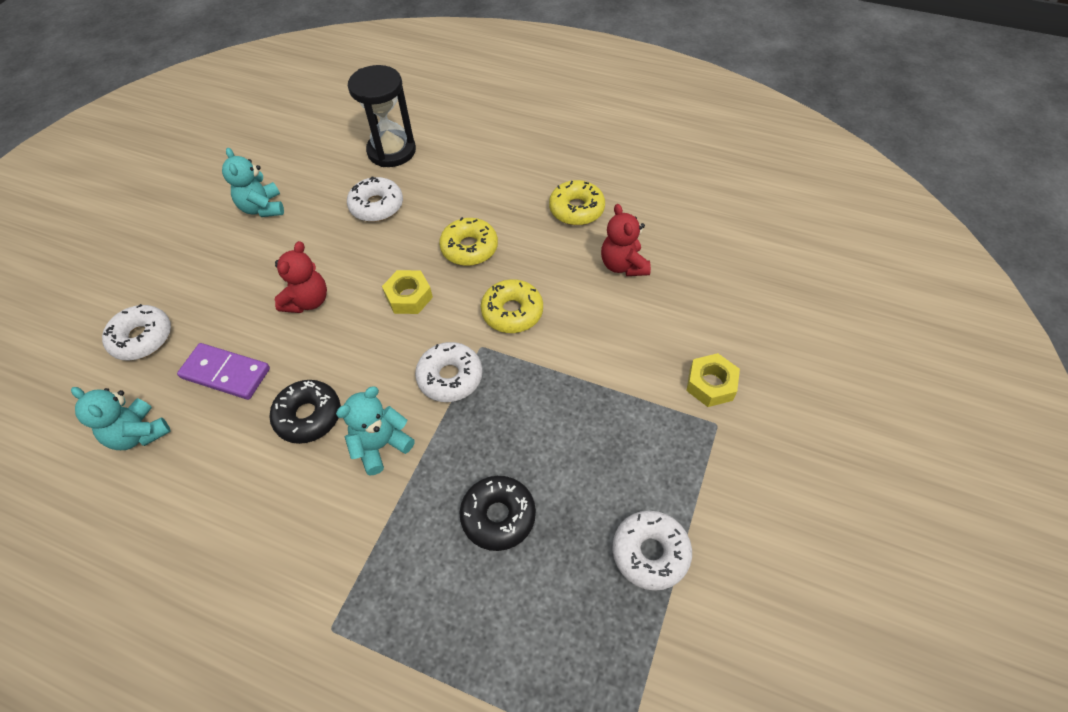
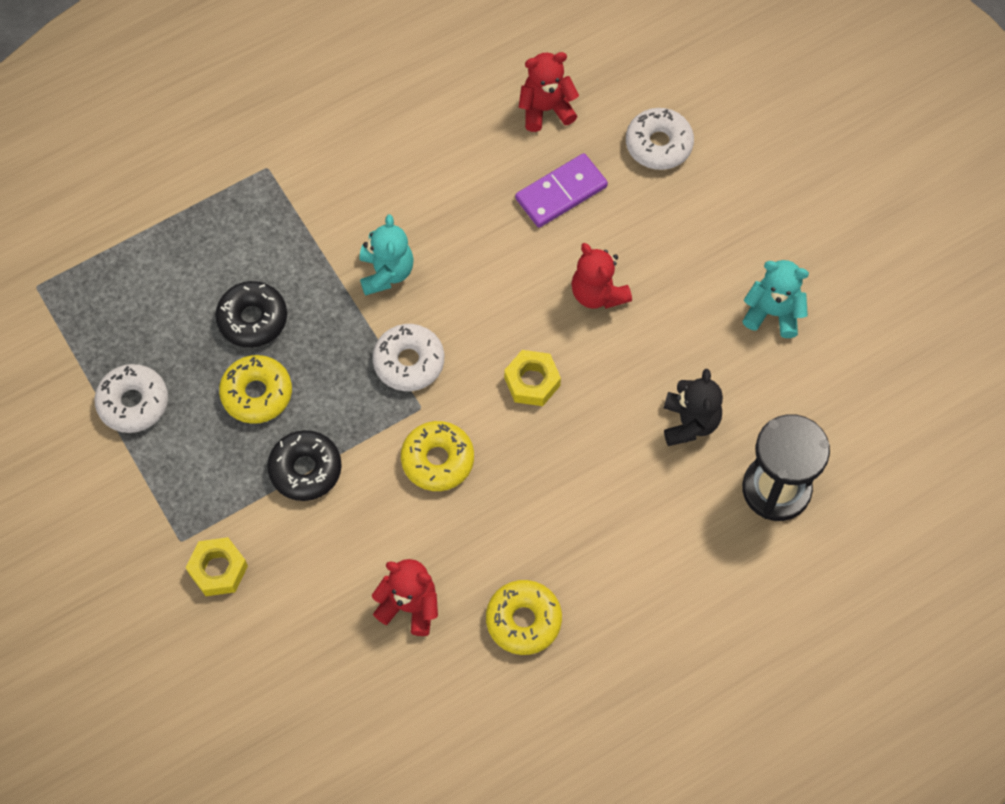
camera: 125 degrees right, 10 degrees up
turquoise teddy bear [71,387,171,450] -> red teddy bear [519,52,579,132]
black donut [270,380,341,444] -> black donut moved to [267,430,342,501]
white donut [347,176,403,222] -> black teddy bear [664,369,723,446]
yellow donut [439,217,498,266] -> yellow donut moved to [219,355,292,424]

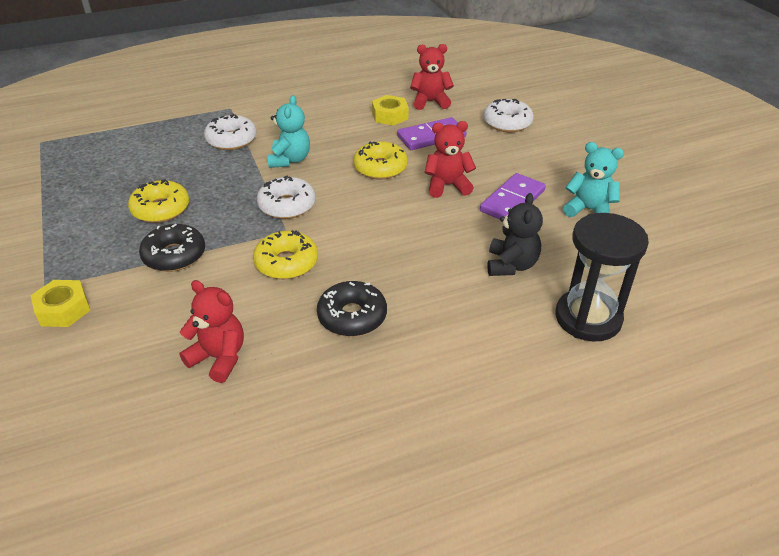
camera: 10 degrees right, 25 degrees down
white donut [94,364,168,433] -> white donut moved to [204,114,257,150]
black donut [215,281,287,348] -> black donut moved to [317,281,387,336]
yellow donut [486,580,562,655] -> yellow donut moved to [353,141,408,179]
yellow nut [504,350,561,406] -> yellow nut moved to [372,95,409,125]
red teddy bear [571,243,632,309] -> red teddy bear turned 105 degrees clockwise [424,121,476,198]
none -> purple domino [480,173,546,219]

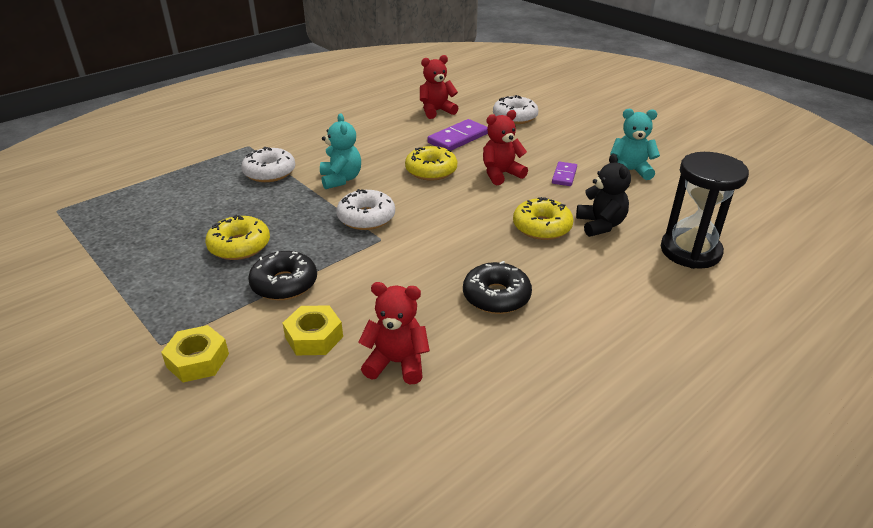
camera: 20 degrees left, 5 degrees down
yellow donut [253,230,318,279] -> yellow donut moved to [513,197,574,240]
yellow nut [372,95,409,125] -> yellow nut moved to [283,305,343,355]
purple domino [480,173,546,219] -> purple domino [552,162,577,186], size x0.61

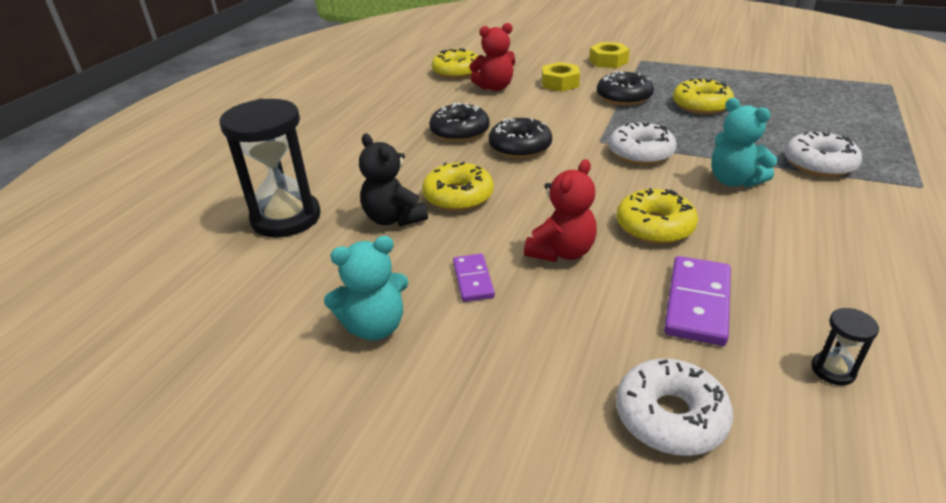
camera: 155 degrees right, 0 degrees up
red teddy bear [420,55,459,119] -> black hourglass [811,308,879,385]
none -> yellow donut [432,48,478,79]
none -> black donut [489,118,552,159]

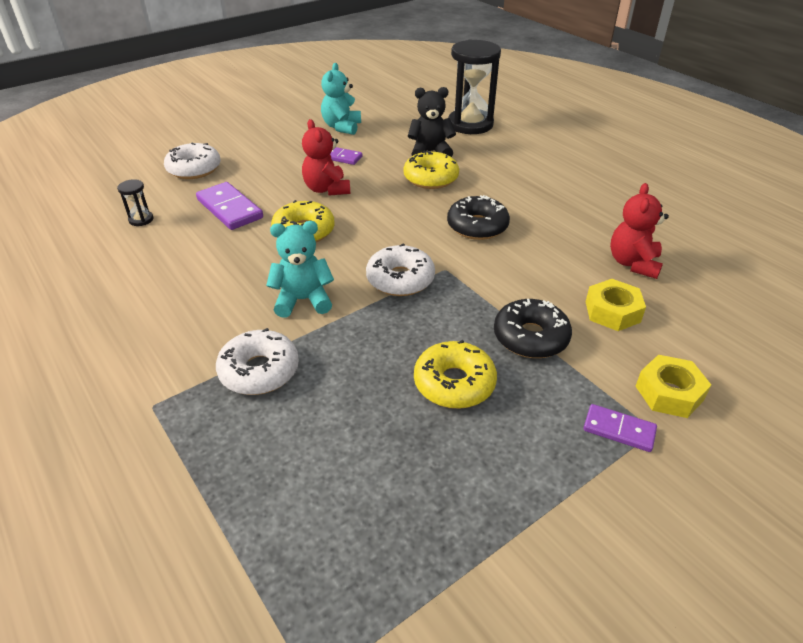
camera: 120 degrees right, 5 degrees up
black donut [429,103,490,142] -> none
yellow donut [432,48,478,79] -> none
none -> purple domino [583,404,657,452]

